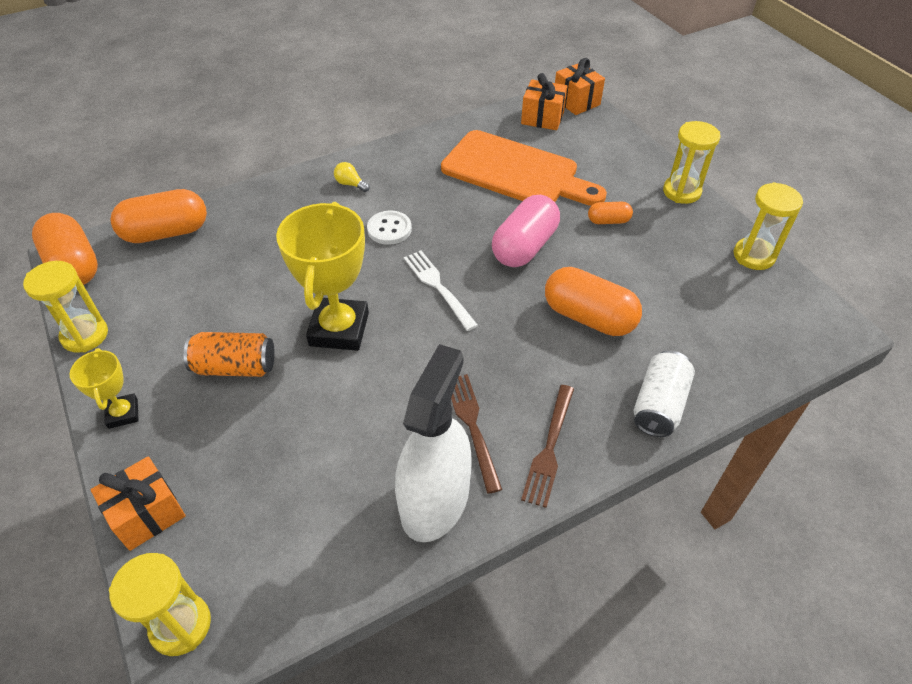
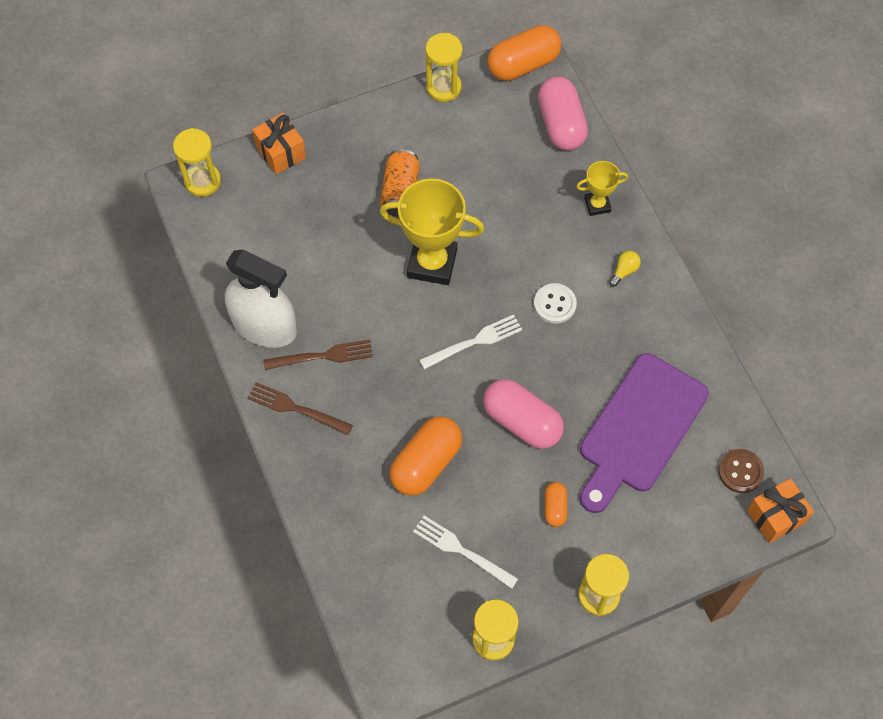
camera: 95 degrees right, 15 degrees up
yellow trophy [69,348,139,429] -> yellow trophy moved to [576,161,628,216]
orange capsule [111,189,207,243] -> pink capsule [538,76,588,151]
orange cutting board [441,130,607,206] -> purple cutting board [580,353,709,513]
orange gift [521,73,567,130] -> brown button [718,449,764,493]
white can [634,351,695,437] -> none
none -> white fork [413,516,518,589]

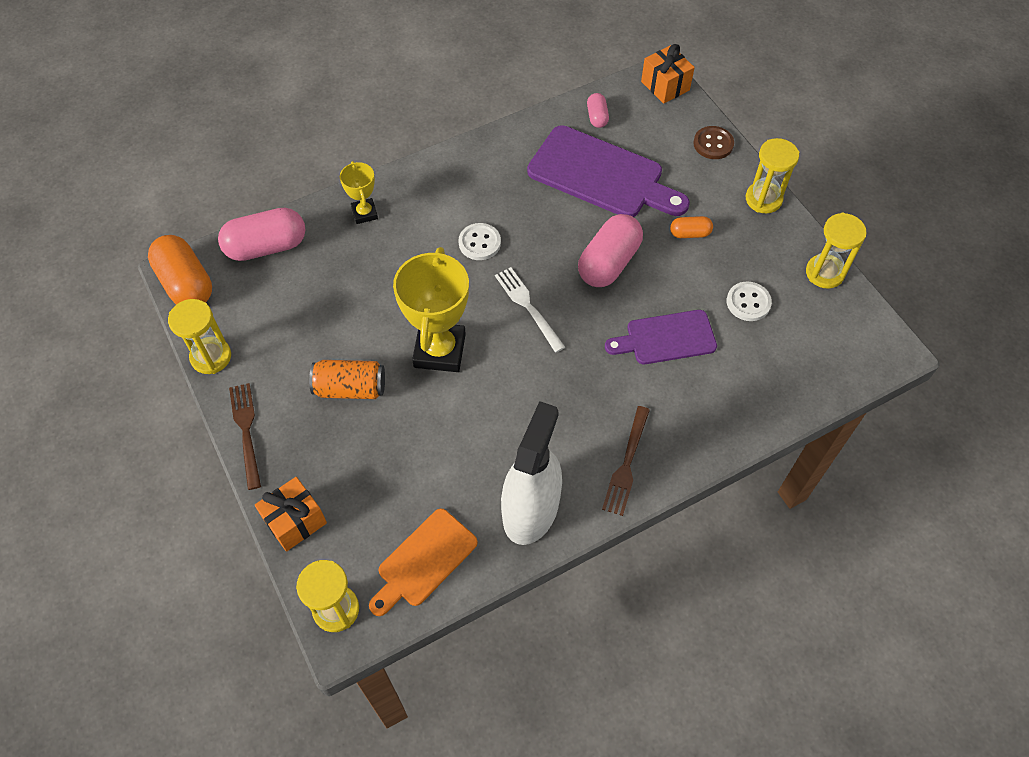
camera: 95 degrees left, 5 degrees down
brown fork [264,339,373,370] -> brown fork moved to [229,383,261,490]
orange capsule [390,416,462,496] -> purple cutting board [605,310,717,364]
white fork [413,516,518,589] -> white button [727,282,772,321]
yellow light bulb [609,251,641,287] -> none
brown button [718,449,764,493] -> brown button moved to [693,126,734,159]
none -> orange cutting board [369,508,478,616]
none -> pink capsule [587,93,609,128]

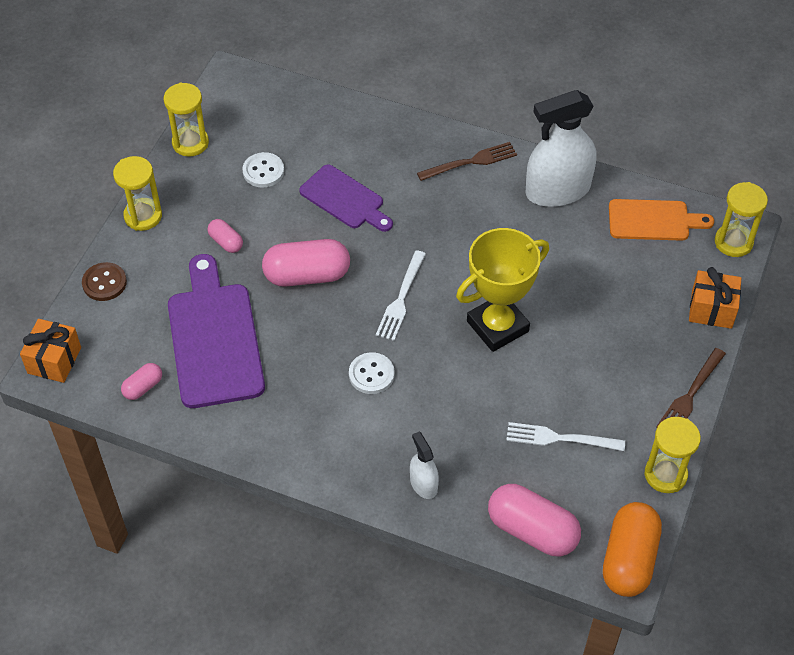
camera: 130 degrees left, 5 degrees down
orange can [309,360,385,399] -> none
yellow trophy [340,161,378,224] -> white spray bottle [410,432,439,499]
orange capsule [670,216,713,238] -> pink capsule [208,219,243,253]
none -> white fork [506,422,625,451]

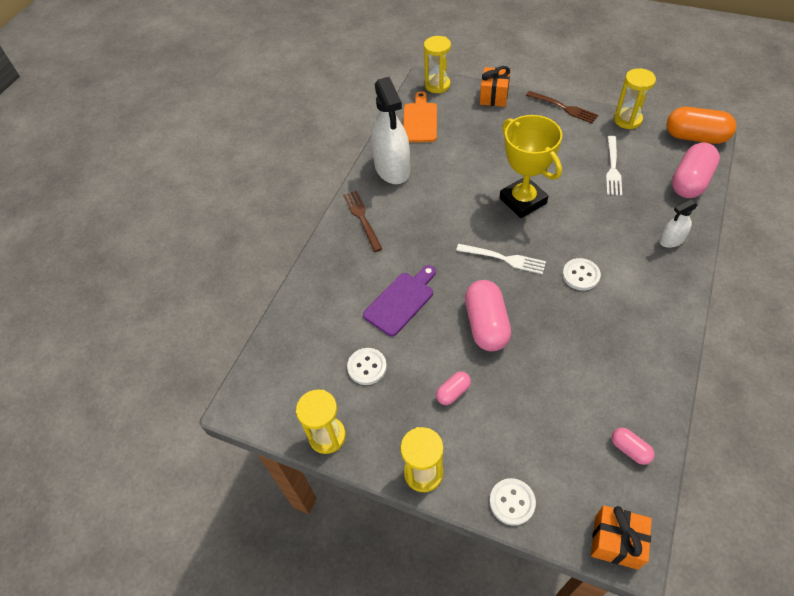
camera: 85 degrees left, 0 degrees up
brown button [82,262,127,301] -> white button [490,478,536,526]
purple cutting board [168,254,265,408] -> none

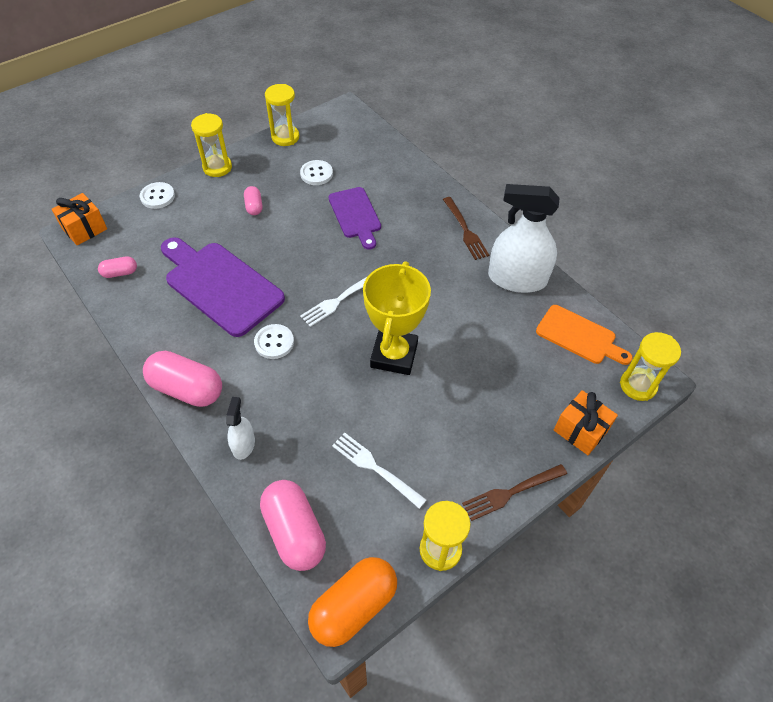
camera: 115 degrees right, 0 degrees up
brown fork [343,190,382,252] -> brown fork turned 60 degrees clockwise [443,197,489,260]
pink capsule [465,280,511,351] -> pink capsule moved to [143,351,222,407]
yellow trophy [500,115,562,218] -> yellow trophy turned 75 degrees counterclockwise [363,261,431,375]
none -> purple cutting board [161,237,285,337]

